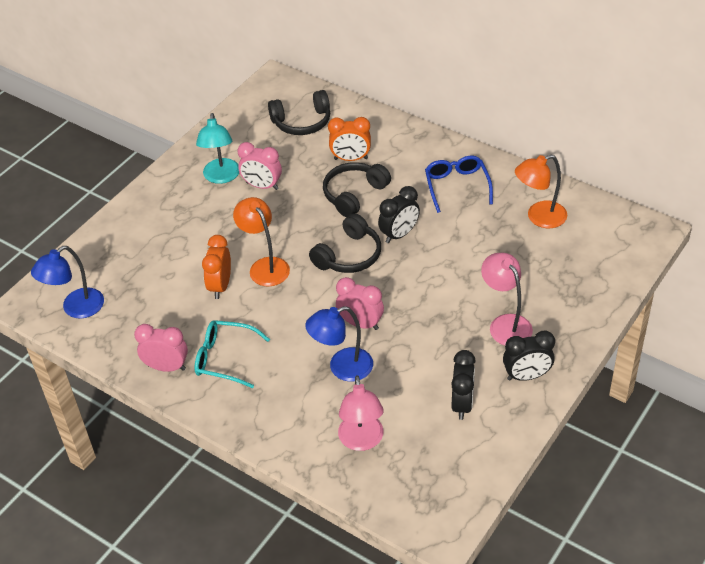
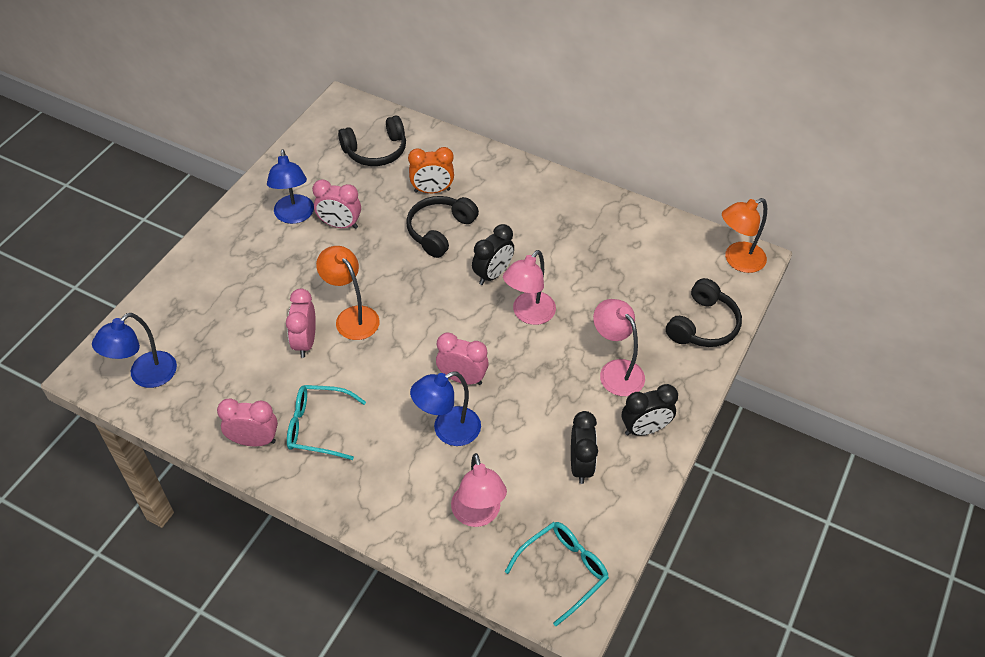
camera: 10 degrees left, 5 degrees up
turquoise lamp [196,113,239,184] -> blue lamp [267,149,314,224]
orange clock [202,235,231,299] -> pink clock [286,289,316,358]
black headphones [309,213,381,273] -> black headphones moved to [666,278,742,347]
blue glasses [425,155,493,213] -> none
orange lamp [515,155,567,228] -> orange lamp moved to [722,198,767,273]
none -> pink lamp [503,250,556,325]
none -> turquoise glasses [505,522,609,626]

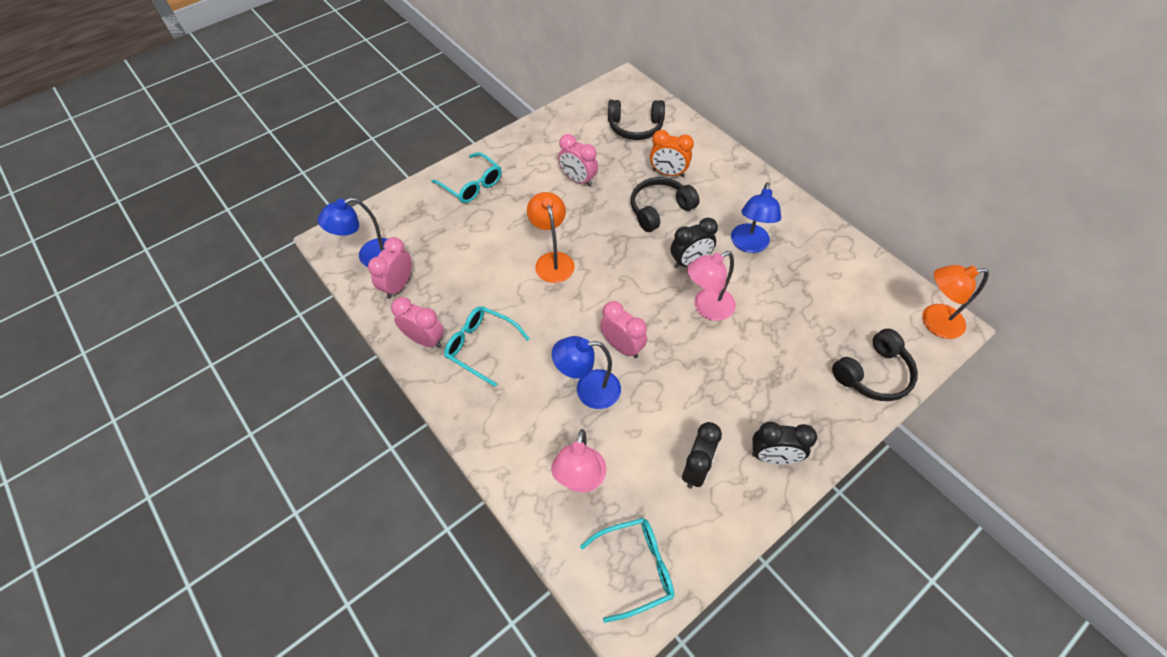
camera: 25 degrees right, 5 degrees up
blue lamp [267,149,314,224] -> blue lamp moved to [731,182,781,253]
pink clock [286,289,316,358] -> pink clock moved to [368,237,412,299]
pink lamp [593,299,645,396] -> none
none -> turquoise glasses [431,152,502,203]

